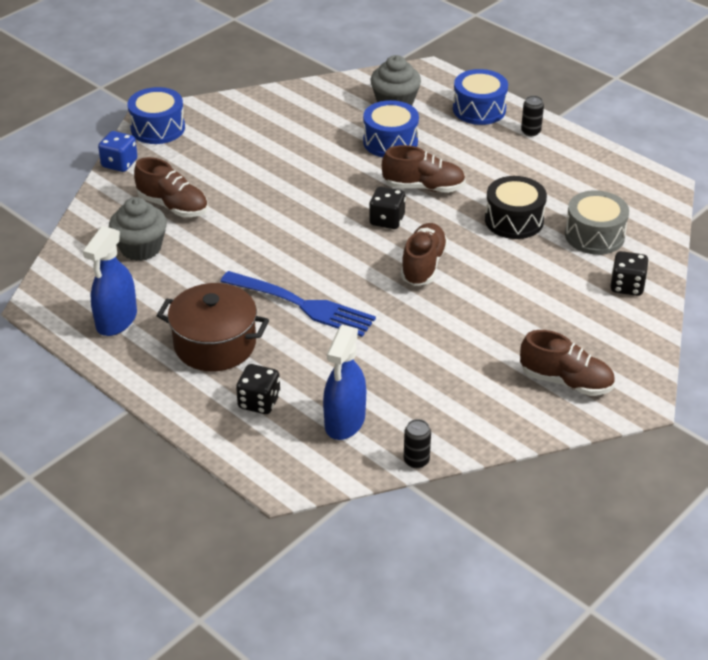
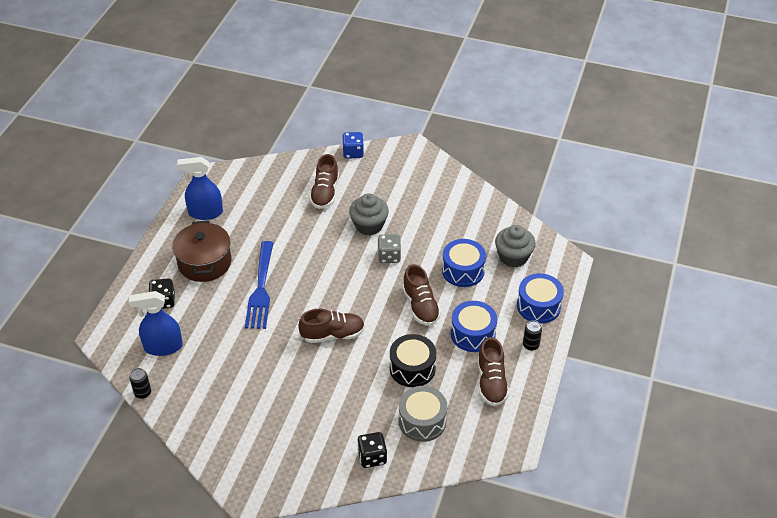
camera: 65 degrees right, 5 degrees up
grey cupcake [109,197,167,261] -> grey cupcake moved to [349,193,389,236]
blue drum [128,87,185,144] -> blue drum moved to [451,301,497,352]
black dice [369,187,406,229] -> none
brown shoe [520,330,615,396] -> brown shoe moved to [477,337,509,406]
none -> grey dice [377,234,401,263]

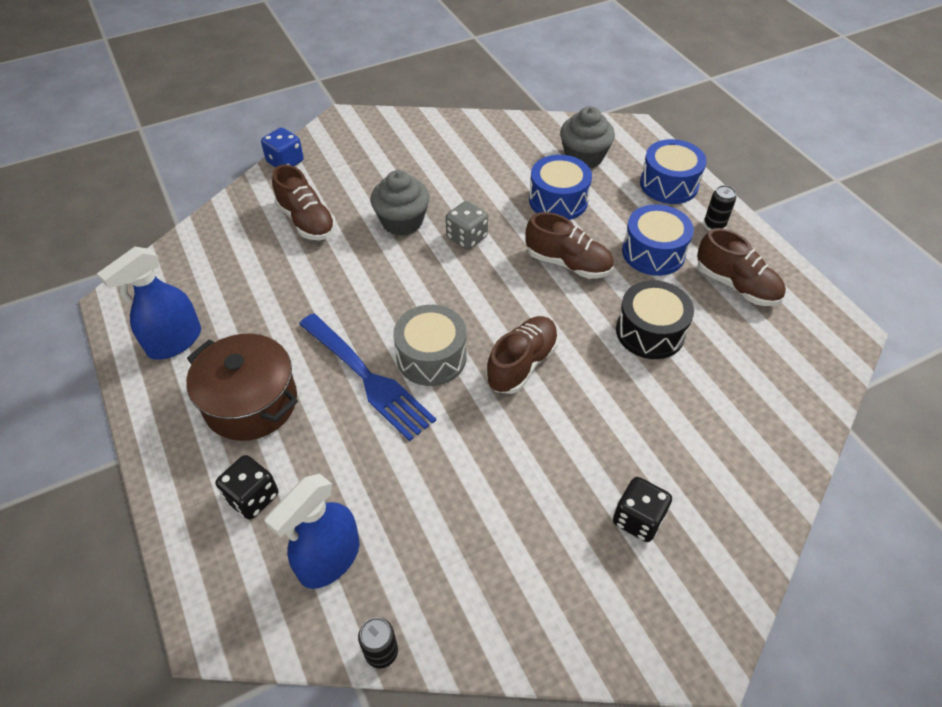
camera: 45 degrees left, 5 degrees up
black dice [357,432,387,468] -> black dice moved to [613,477,672,542]
grey drum [399,386,447,442] -> grey drum moved to [393,305,467,386]

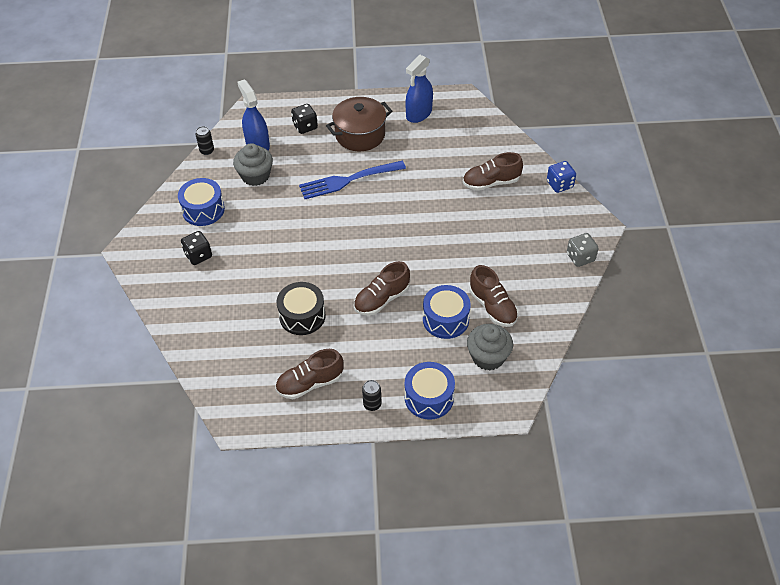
camera: 115 degrees right, 0 degrees up
blue spray bottle [97,247,201,360] -> blue spray bottle turned 120 degrees counterclockwise [405,55,433,123]
grey cupcake [371,170,430,236] -> grey cupcake moved to [233,143,273,186]
grey drum [393,305,467,386] -> none
grey dice [446,201,488,250] -> grey dice moved to [567,233,599,267]
brown shoe [486,316,559,394] -> brown shoe moved to [469,265,518,327]
blue drum [622,204,694,276] -> blue drum moved to [178,178,225,226]

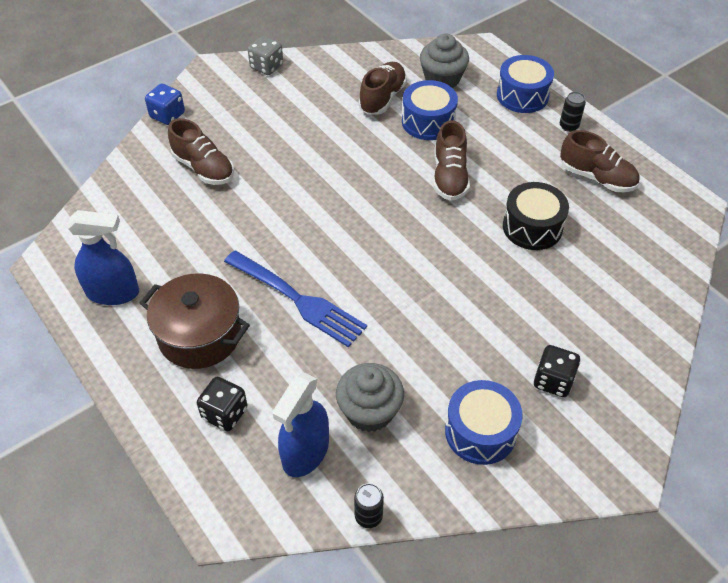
camera: 125 degrees left, 0 degrees up
brown shoe [354,261,410,316] -> brown shoe turned 75 degrees clockwise [433,120,470,201]

